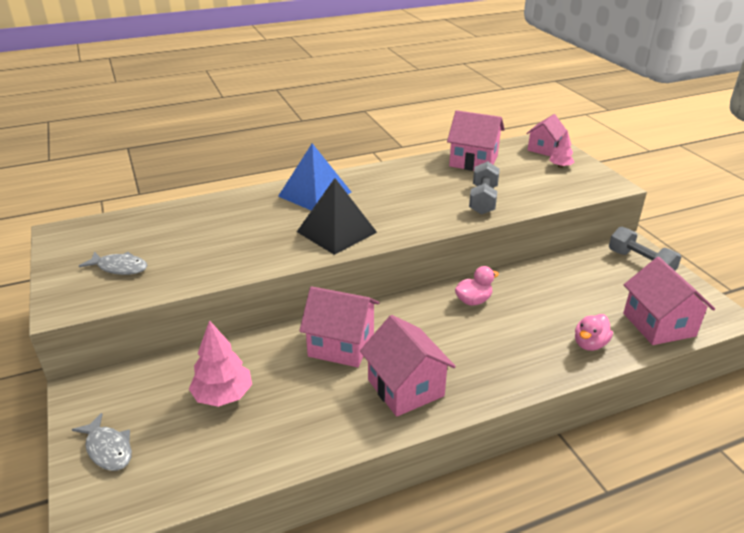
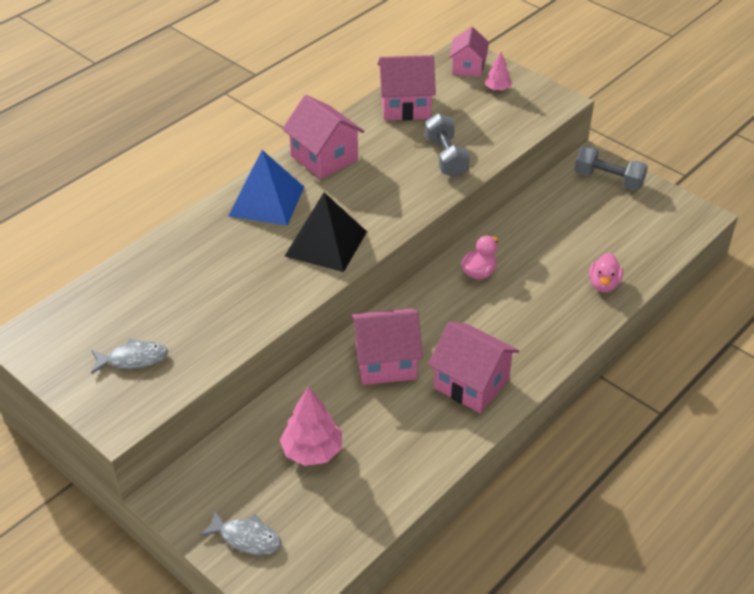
camera: 25 degrees left, 10 degrees up
pink house [623,257,715,345] -> pink house moved to [282,95,365,179]

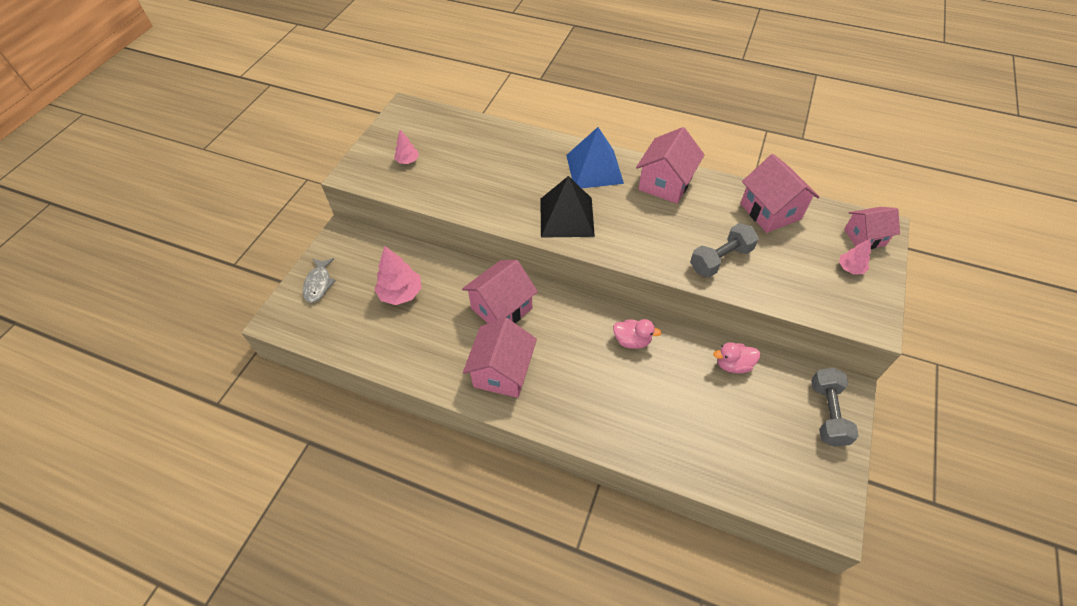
camera: 70 degrees right, 10 degrees up
grey fish [91,338,168,374] -> pink tree [394,130,419,164]
pink house [350,308,423,385] -> pink house turned 75 degrees clockwise [462,260,538,323]
pink duck [589,253,623,293] -> pink duck moved to [713,342,760,374]

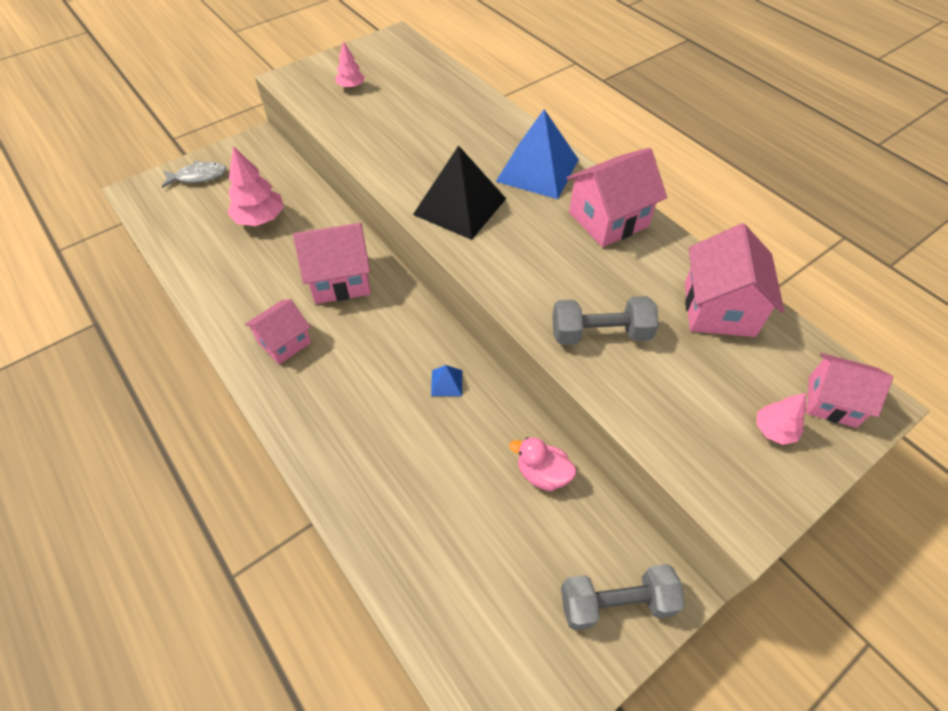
camera: 30 degrees right, 0 degrees up
grey fish [303,258,336,303] -> grey fish turned 135 degrees counterclockwise [162,161,227,188]
pink house [463,318,537,398] -> pink house [245,299,311,365], size x0.66
pink duck [613,319,662,349] -> blue pyramid [431,365,462,396]
grey dumbbell [811,368,859,447] -> grey dumbbell turned 45 degrees clockwise [561,564,685,630]

